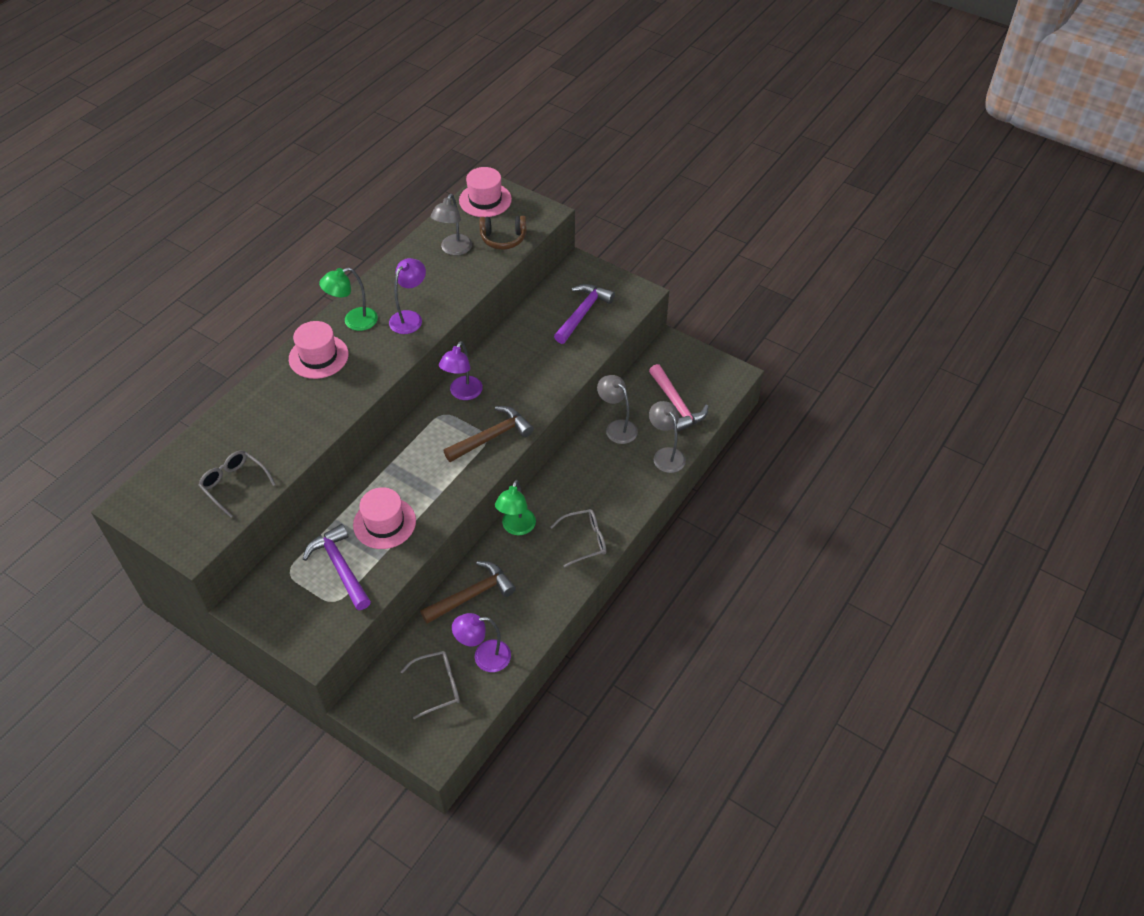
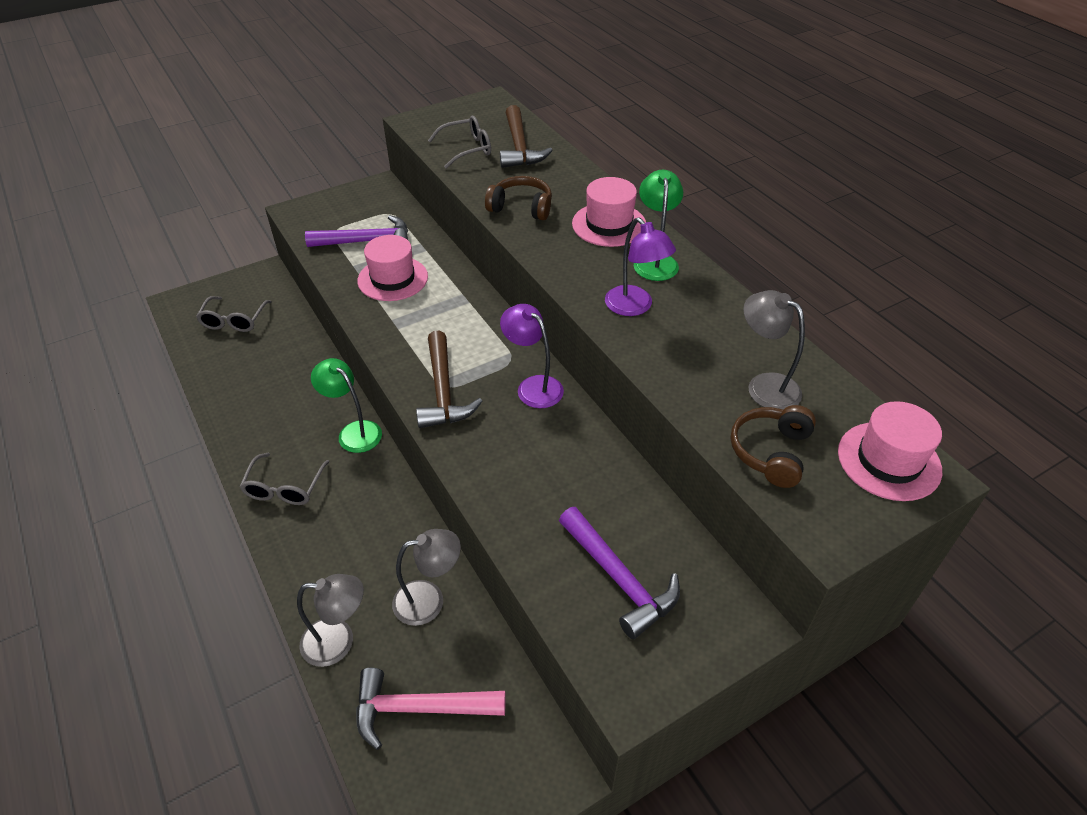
camera: 115 degrees right, 5 degrees down
brown hammer [420,561,516,624] -> brown hammer moved to [500,105,553,168]
purple lamp [452,613,511,672] -> none
none -> brown headphones [485,176,552,220]

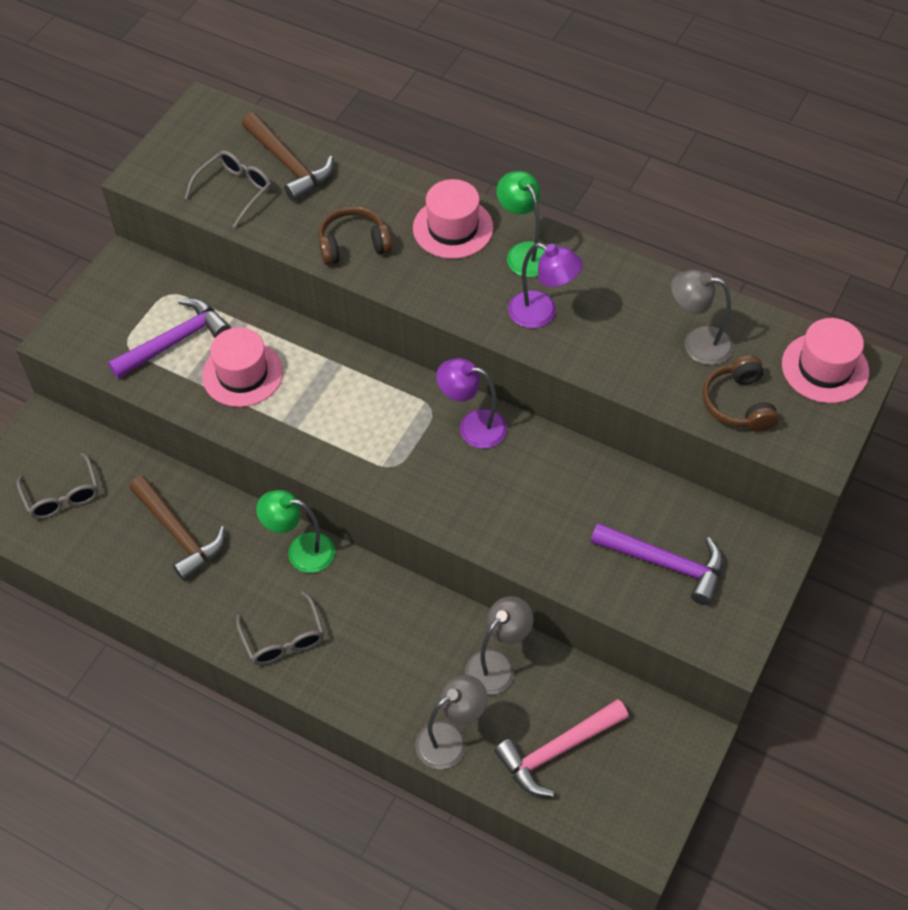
camera: 30 degrees left, 10 degrees up
brown hammer [416,331,483,428] -> brown hammer moved to [129,476,225,581]

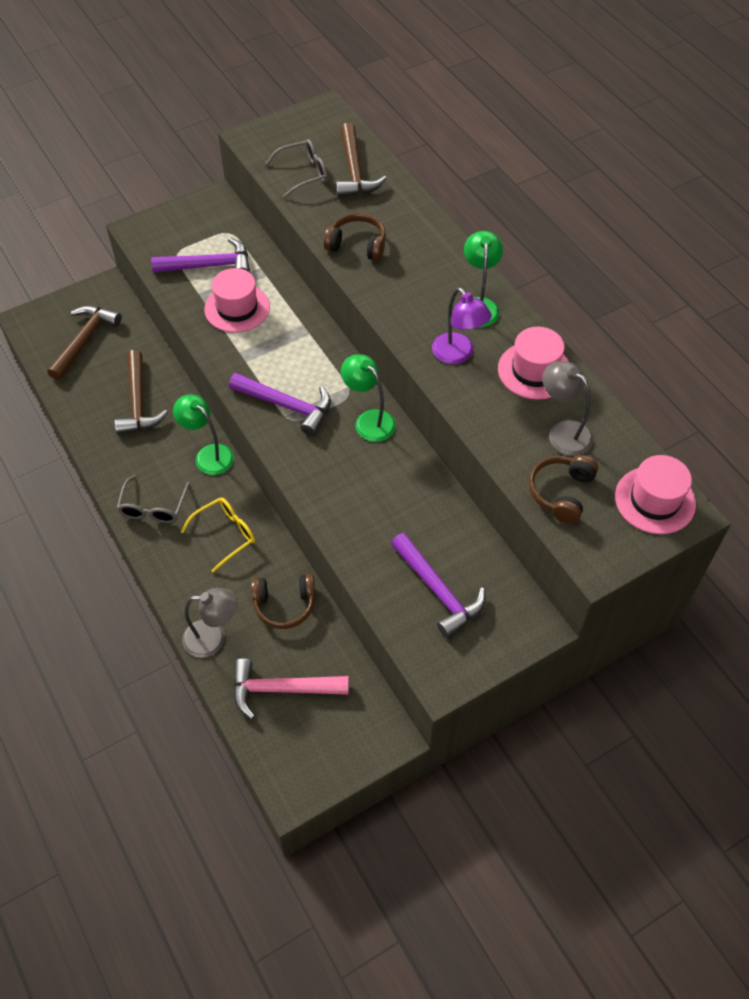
camera: 30 degrees right, 0 degrees up
grey glasses [17,453,98,519] -> brown hammer [48,306,122,380]
pink hat [413,179,493,259] -> pink hat moved to [498,327,569,400]
purple lamp [436,358,507,449] -> green lamp [341,354,396,442]
grey lamp [465,596,534,695] -> brown headphones [251,574,315,629]
none -> yellow glasses [181,497,255,573]
none -> purple hammer [229,373,331,436]

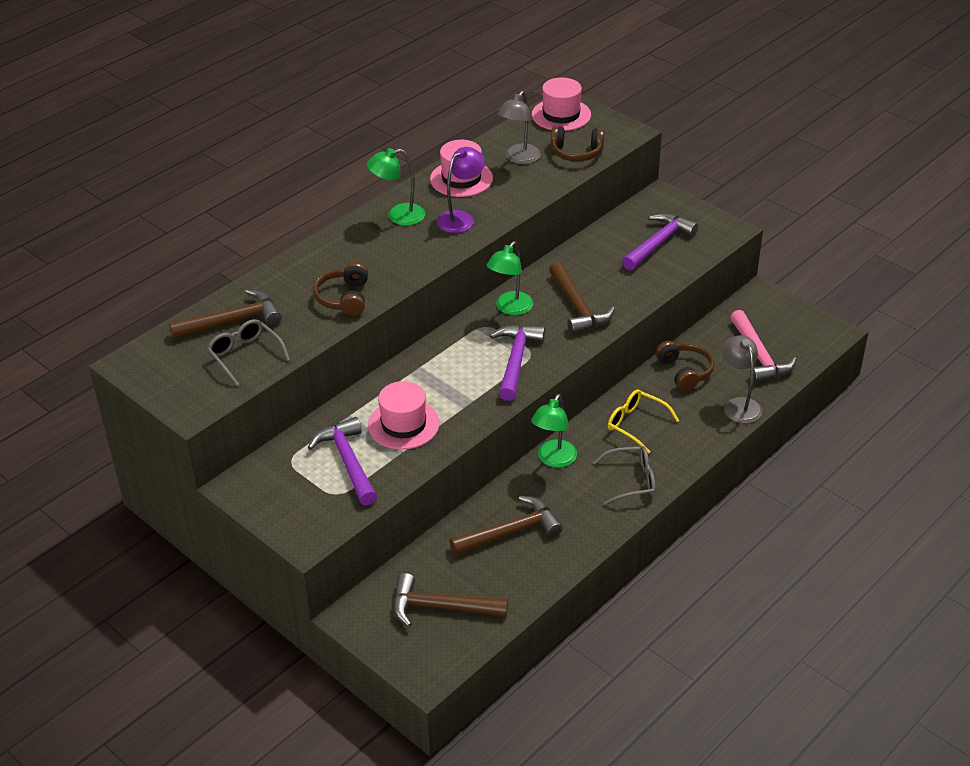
camera: 105 degrees left, 15 degrees down
none -> brown hammer [549,262,615,334]

